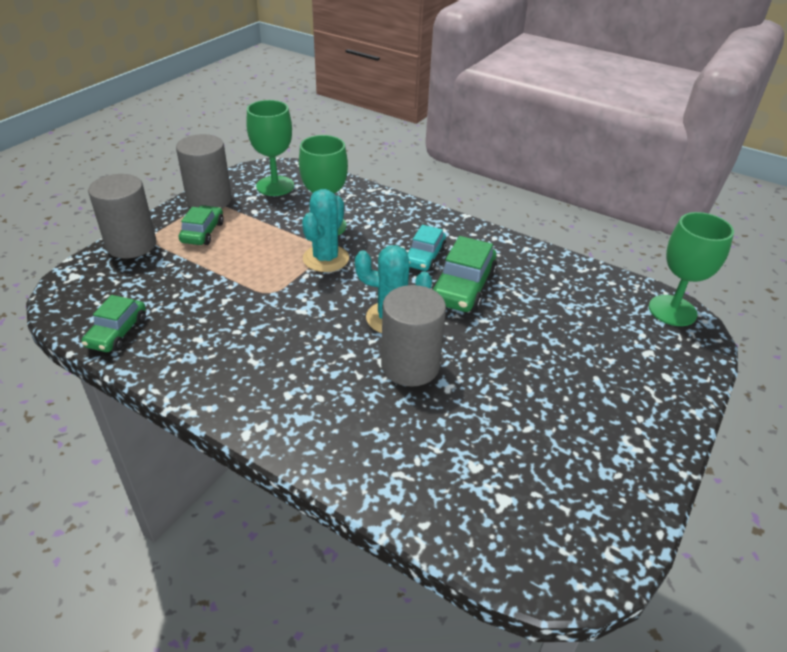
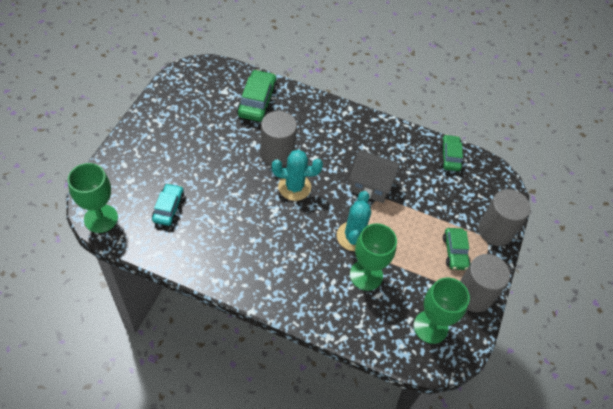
camera: 165 degrees right, 15 degrees up
turquoise car [407,225,446,271] -> turquoise car moved to [152,183,184,226]
green car [431,236,497,312] -> green car moved to [237,69,278,122]
none -> grey house [349,150,400,203]

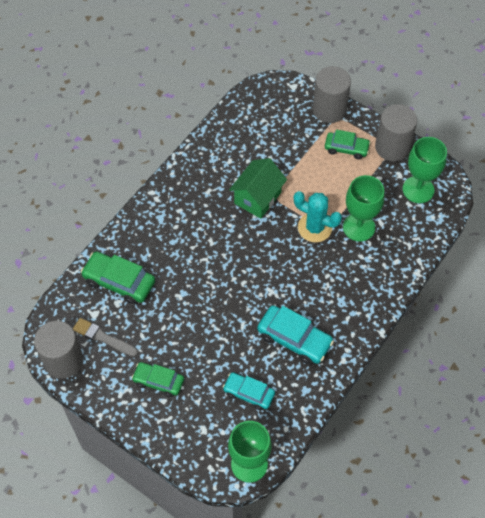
camera: 70 degrees left, 5 degrees up
grey cylinder [260,111,297,167] -> grey cylinder moved to [34,321,83,379]
turquoise cactus [272,150,323,201] -> none
grey house [349,150,400,203] -> green house [229,158,287,219]
green car [440,134,463,171] -> green car moved to [132,362,184,397]
none -> grey brush [73,318,138,357]
none -> turquoise car [257,305,334,365]

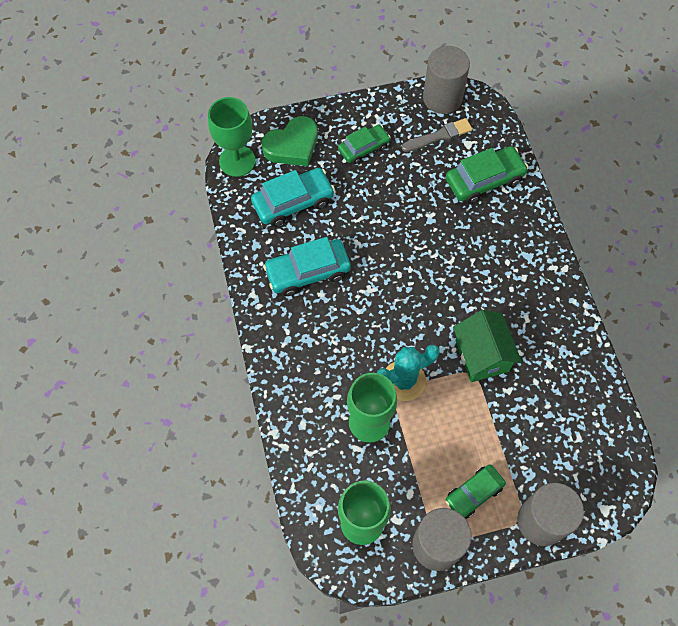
camera: 130 degrees right, 5 degrees up
turquoise car [223,372,275,410] -> turquoise car [251,168,335,227], size x1.51
none -> green heart [262,116,318,166]

